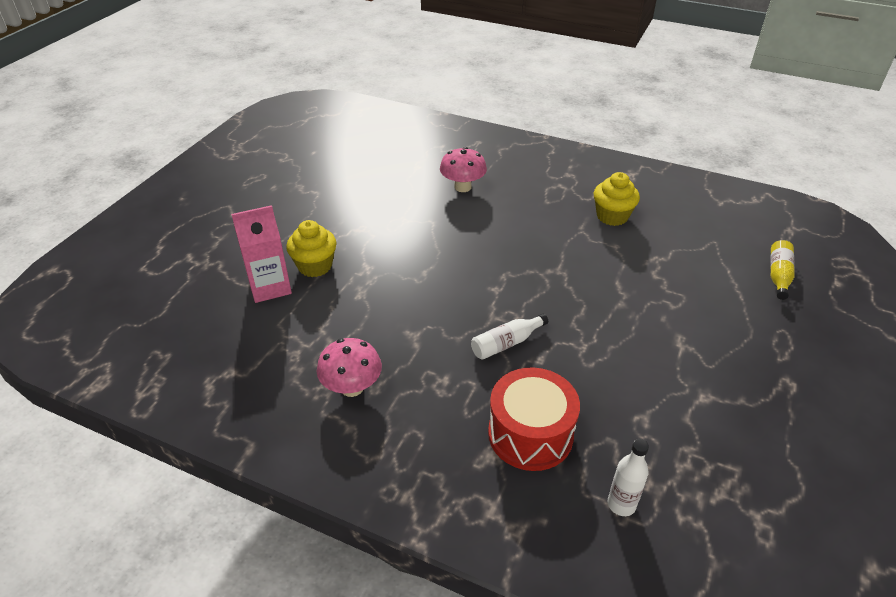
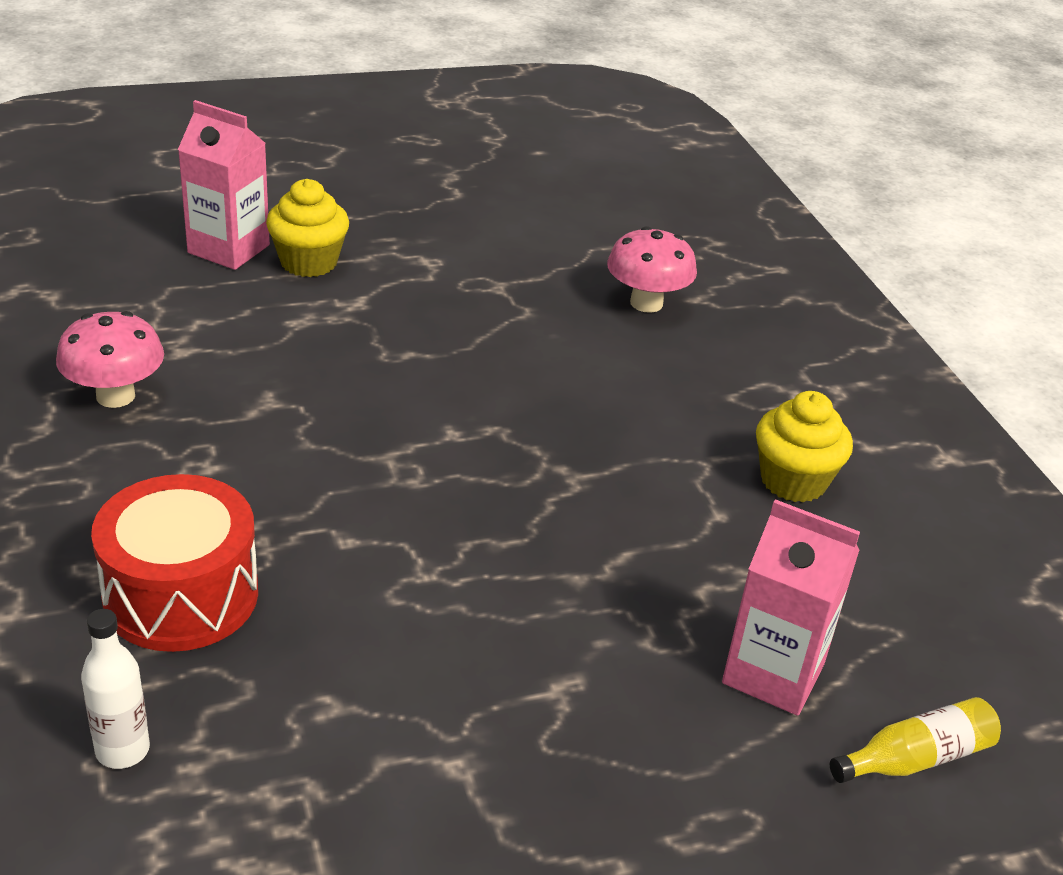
camera: 45 degrees right, 5 degrees down
white bottle [471,314,548,360] -> none
none -> pink carton [722,499,860,716]

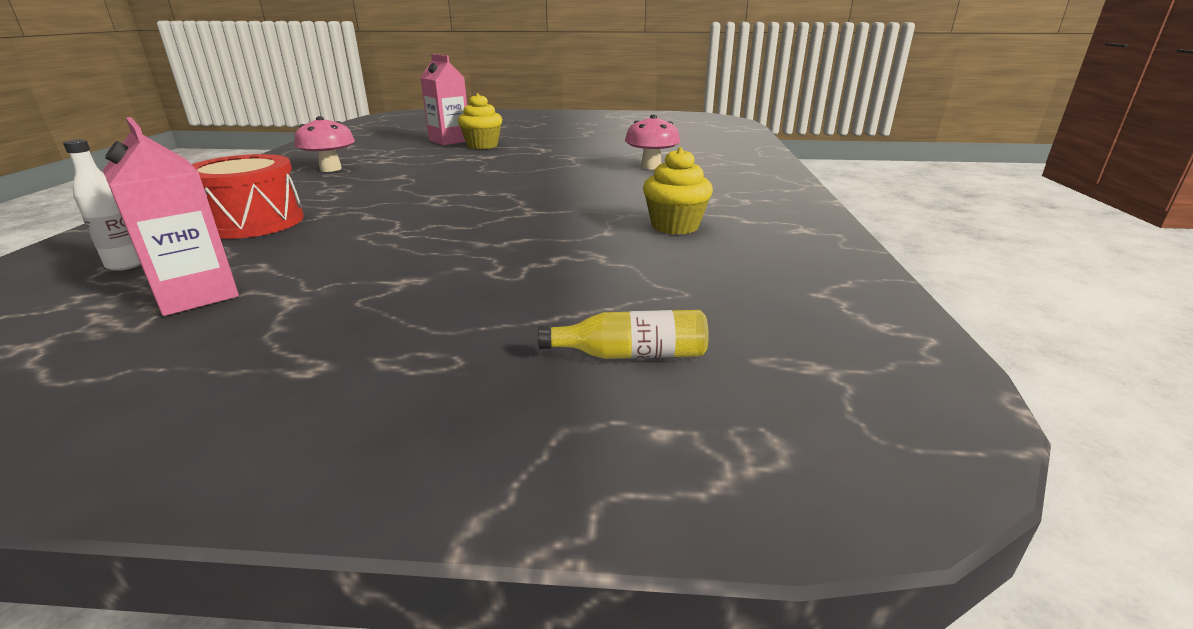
camera: 25 degrees right, 10 degrees down
pink carton [722,499,860,716] -> pink carton moved to [103,117,239,316]

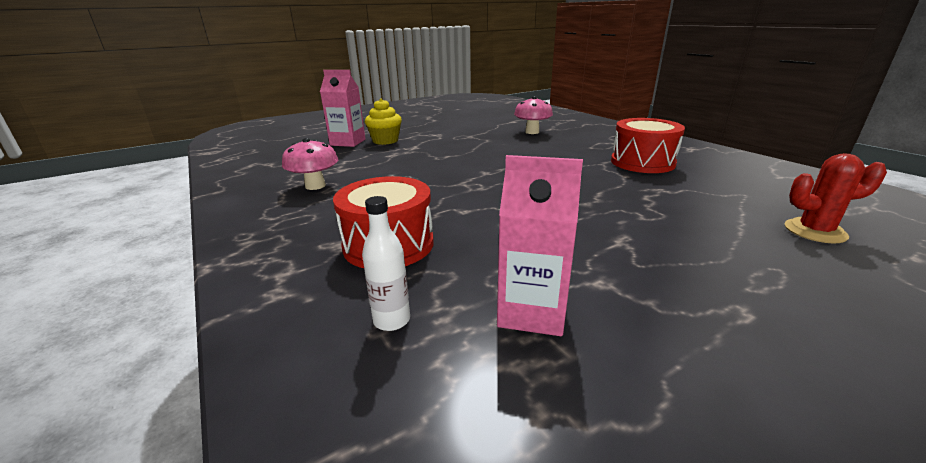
camera: 35 degrees left, 0 degrees up
yellow bottle [538,310,709,359] -> red cactus [785,153,887,243]
yellow cupcake [643,147,713,234] -> red drum [611,118,685,173]

